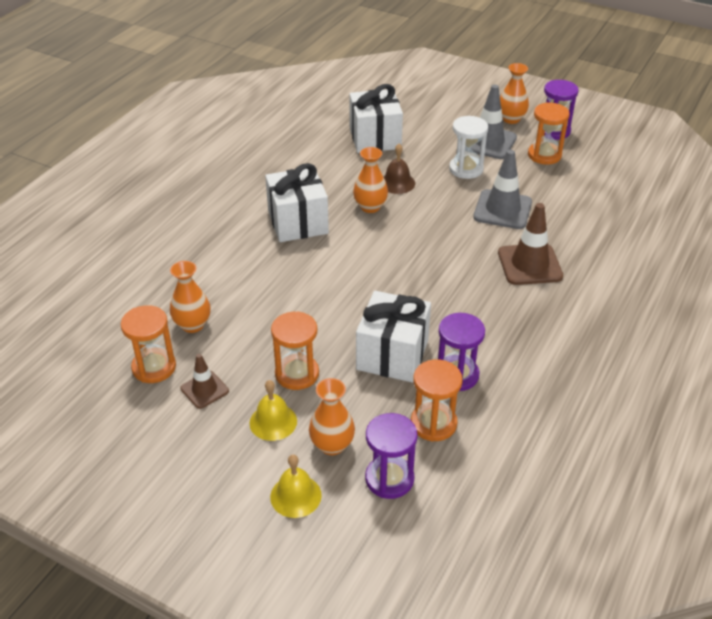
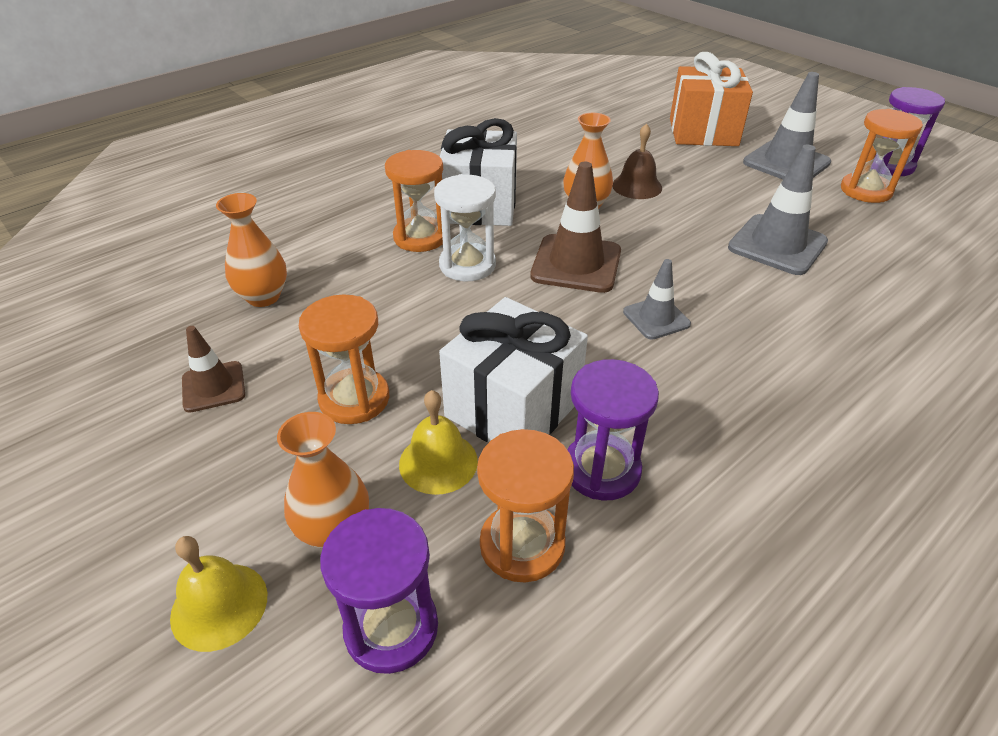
camera: 20 degrees right, 0 degrees up
orange hourglass [121,305,176,383] -> orange hourglass moved to [385,150,443,252]
yellow bell [250,380,297,441] -> yellow bell moved to [399,390,478,495]
white gift [349,84,403,153] -> none
white hourglass [449,116,488,179] -> white hourglass moved to [434,174,496,281]
brown traffic cone [498,203,563,285] -> brown traffic cone moved to [530,162,621,293]
orange vase [500,63,529,124] -> none
none -> grey traffic cone [623,259,691,340]
none -> orange gift [670,52,753,146]

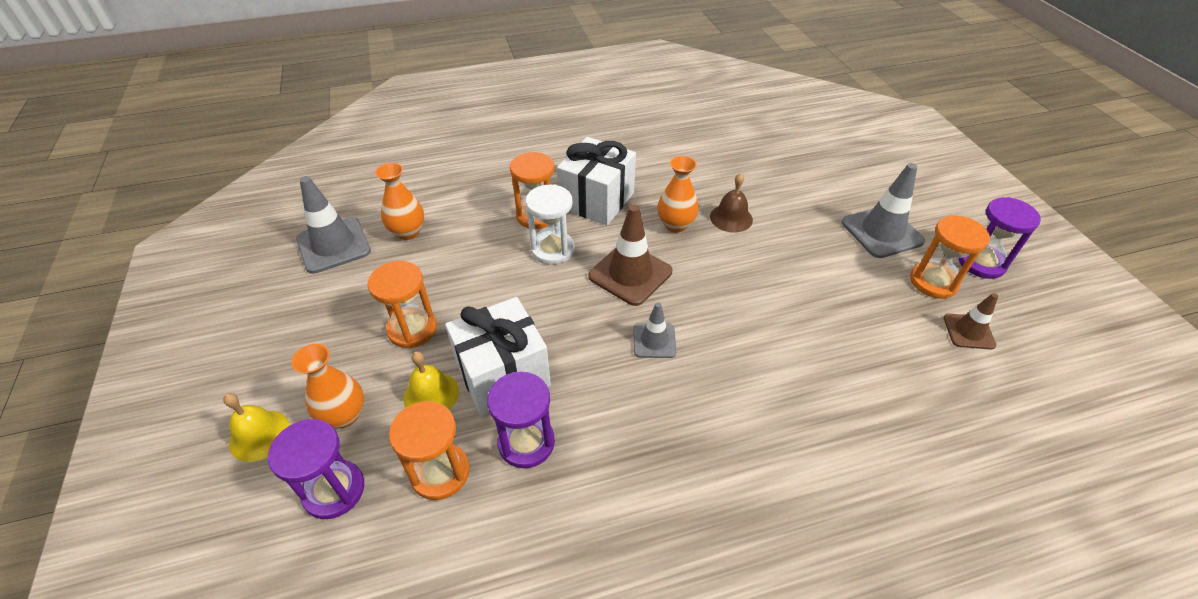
camera: 25 degrees right, 5 degrees up
brown traffic cone [182,326,245,413] -> brown traffic cone moved to [944,293,998,349]
orange gift [670,52,753,146] -> none
grey traffic cone [728,145,828,275] -> grey traffic cone moved to [296,176,371,274]

